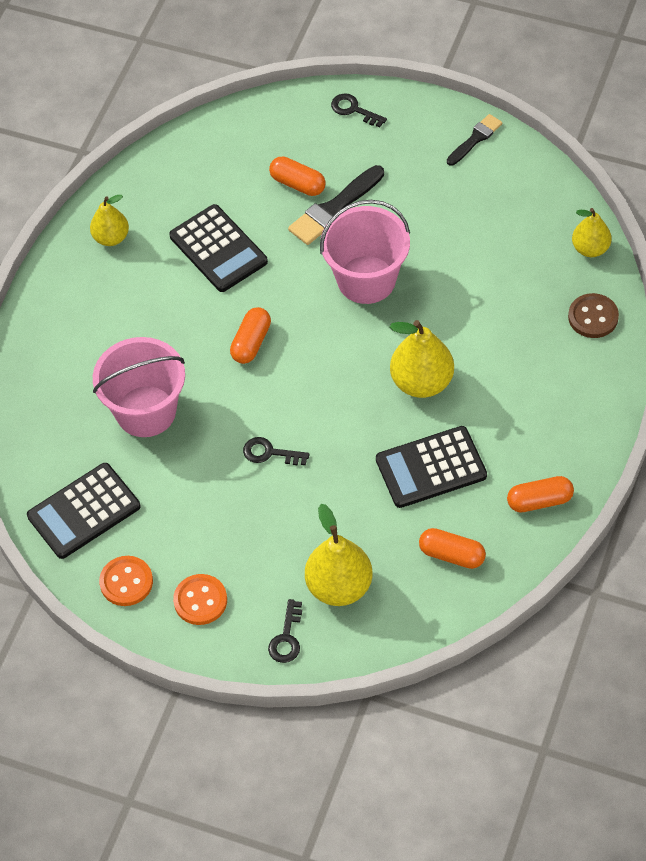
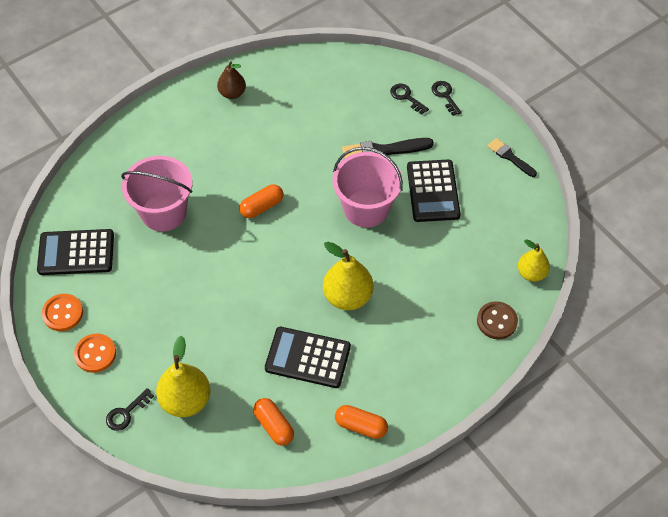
camera: 30 degrees right, 0 degrees up
yellow pear [90,195,129,246] -> brown pear [217,61,246,99]
black calculator [169,204,268,292] -> black calculator moved to [407,160,461,222]
black key [243,437,309,465] -> black key moved to [390,84,429,114]
orange capsule [269,156,326,196] -> none
black brush [447,114,502,166] -> black brush turned 120 degrees counterclockwise [487,138,537,177]

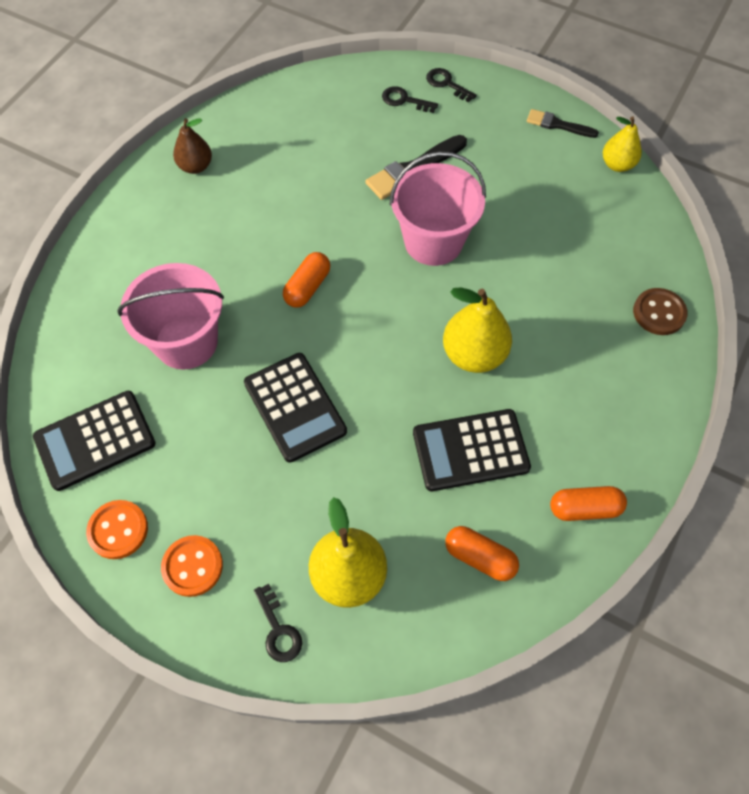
camera: 25 degrees left, 5 degrees up
black key [106,388,154,431] -> black key turned 45 degrees counterclockwise [254,584,302,662]
black calculator [407,160,461,222] -> black calculator moved to [244,353,347,463]
yellow pear [518,239,550,282] -> yellow pear moved to [603,116,642,172]

